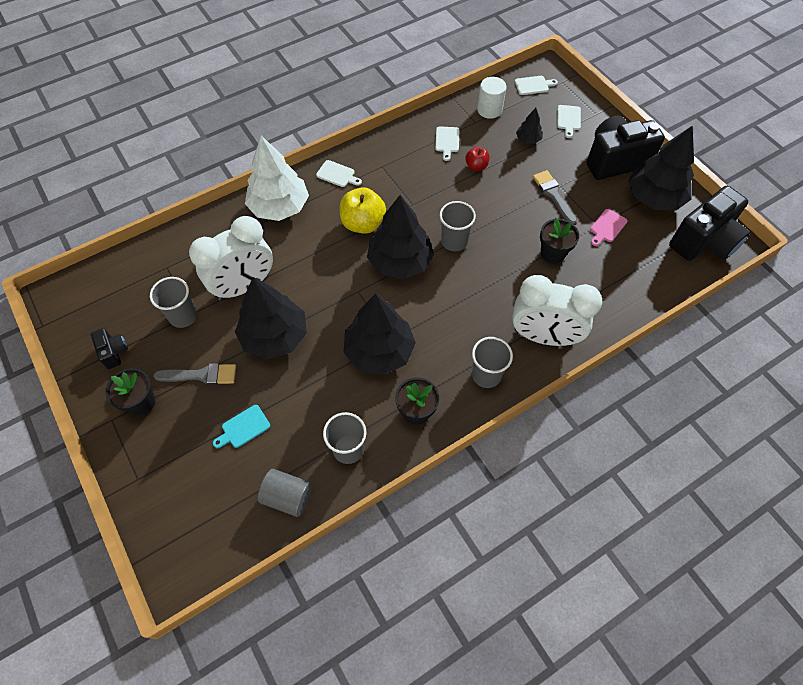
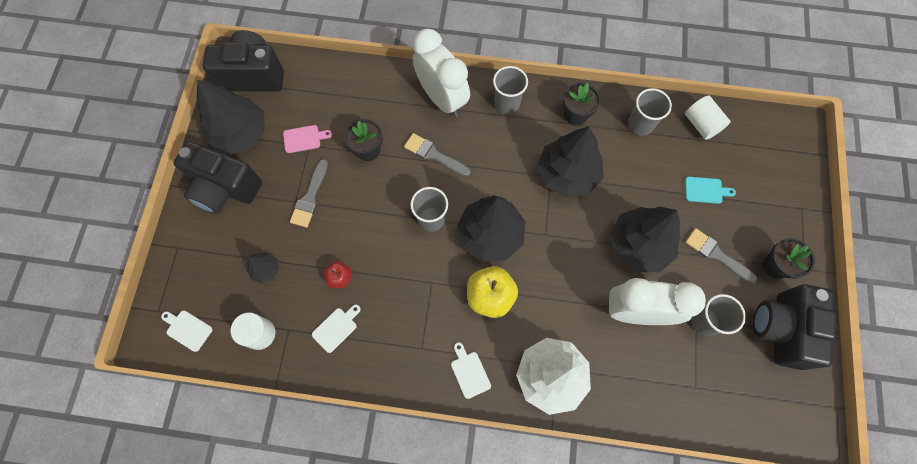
camera: 140 degrees left, 10 degrees up
black camera [91,328,128,369] -> black camera [753,284,836,370], size x2.16
grey cylinder [258,469,312,517] -> white cylinder [685,95,731,140]
white cutting board [557,105,581,138] -> none
none -> grey brush [404,133,470,176]

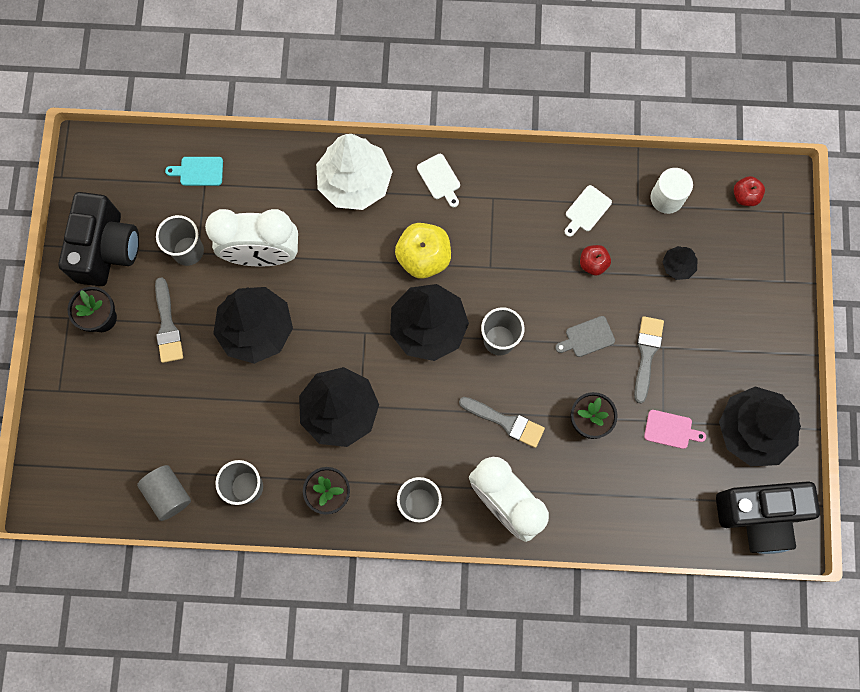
camera: 175 degrees right, 5 degrees up
white cutting board [161,310,213,352] -> red apple [734,176,765,206]
black camera [174,141,262,214] -> none
pink cutting board [283,125,332,153] -> pink cutting board turned 150 degrees counterclockwise [644,410,706,449]
white cylinder [685,95,731,140] -> grey cylinder [137,465,191,521]
turquoise cutting board [685,177,736,204] -> turquoise cutting board moved to [165,157,223,186]
grey brush [685,228,757,283] -> grey brush turned 45 degrees clockwise [155,277,183,363]
none -> grey cutting board [555,316,615,357]

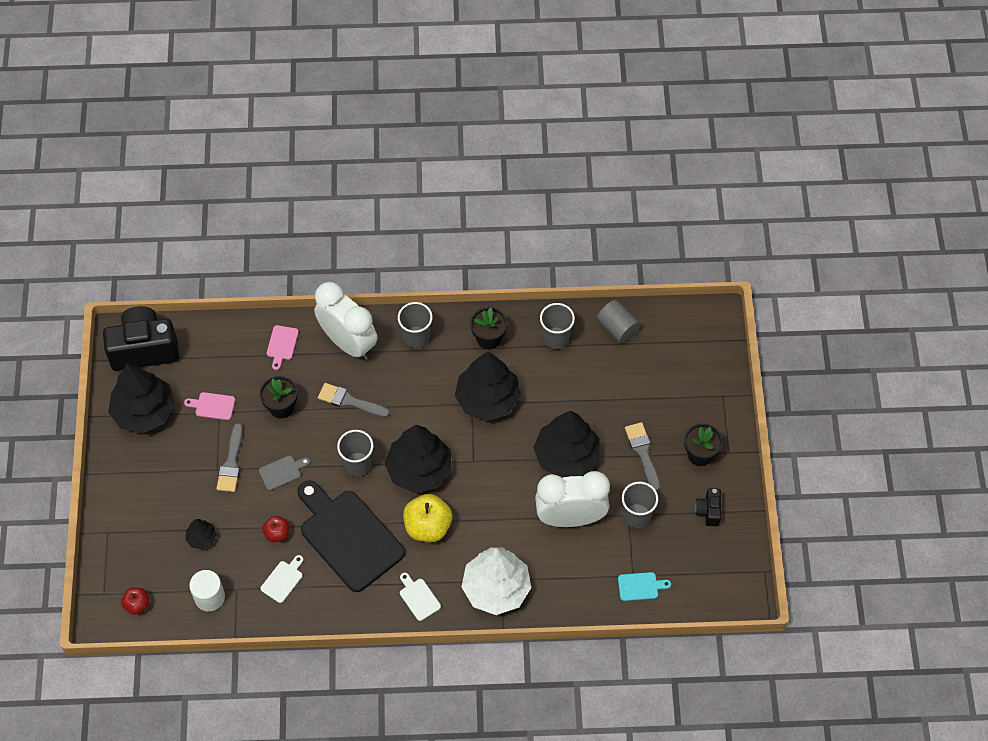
camera: 175 degrees right, 15 degrees down
black camera [58,192,139,286] -> black camera [695,488,721,526], size x0.46
none -> pink cutting board [267,325,299,370]
none -> black cutting board [298,480,405,592]

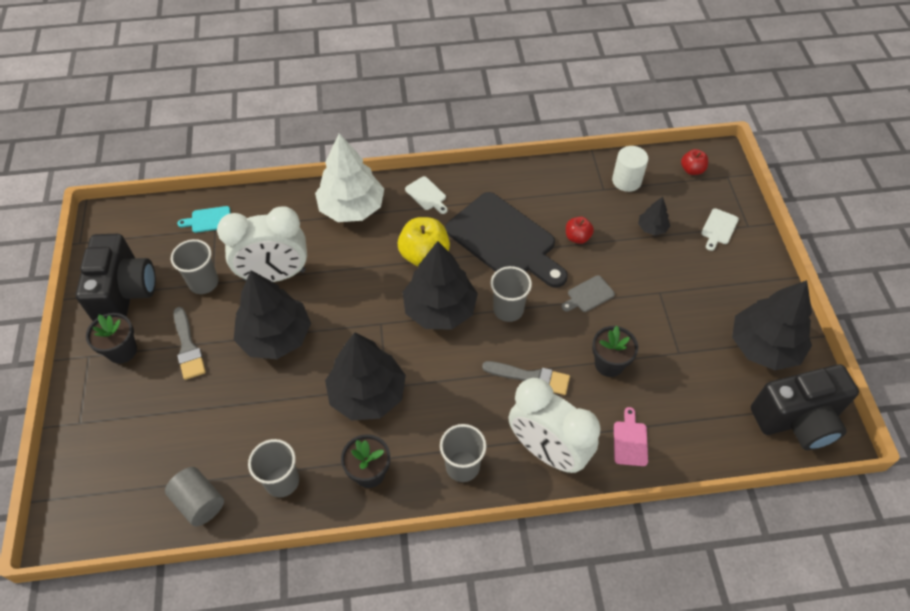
camera: 175 degrees right, 5 degrees down
pink cutting board [184,392,235,420] -> none
grey brush [216,423,243,492] -> none
white cutting board [261,555,303,603] -> white cutting board moved to [701,208,739,251]
black camera [695,488,721,526] -> black camera [76,234,156,321], size x2.16

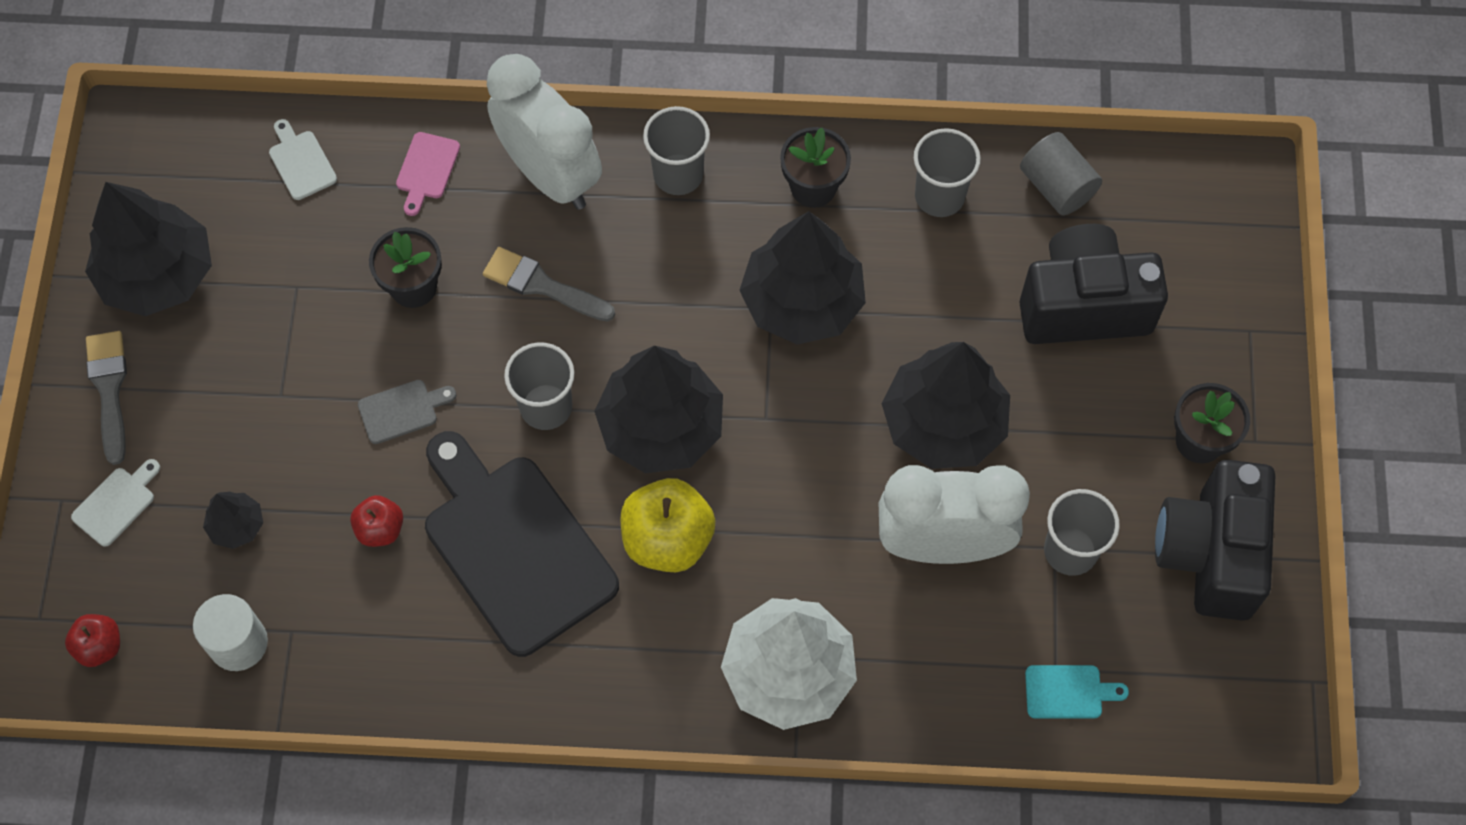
camera: 170 degrees left, 10 degrees up
grey brush [173,307,206,380] -> grey brush moved to [86,331,127,465]
white cutting board [405,176,448,214] -> white cutting board moved to [269,119,337,200]
black camera [751,364,859,450] -> black camera moved to [1019,224,1168,344]

